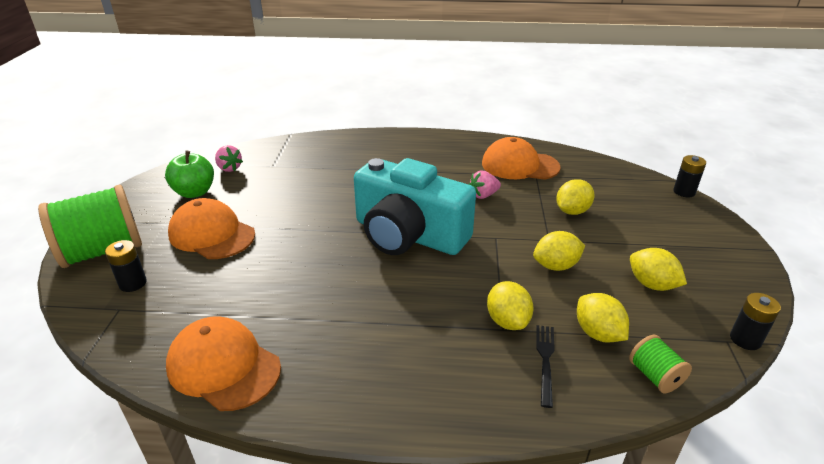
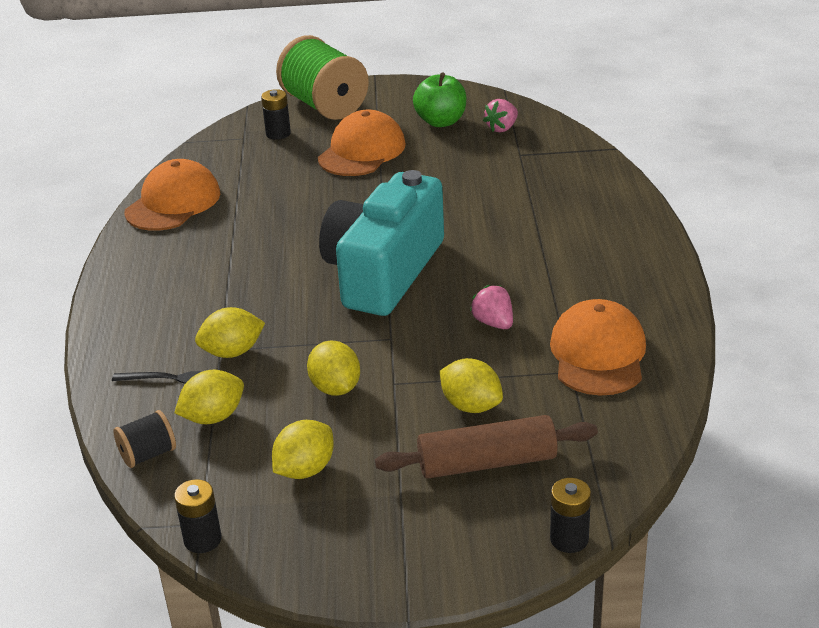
camera: 85 degrees right, 0 degrees up
green spool [629,335,692,393] -> black spool [113,410,176,468]
none -> brown rolling pin [375,415,598,479]

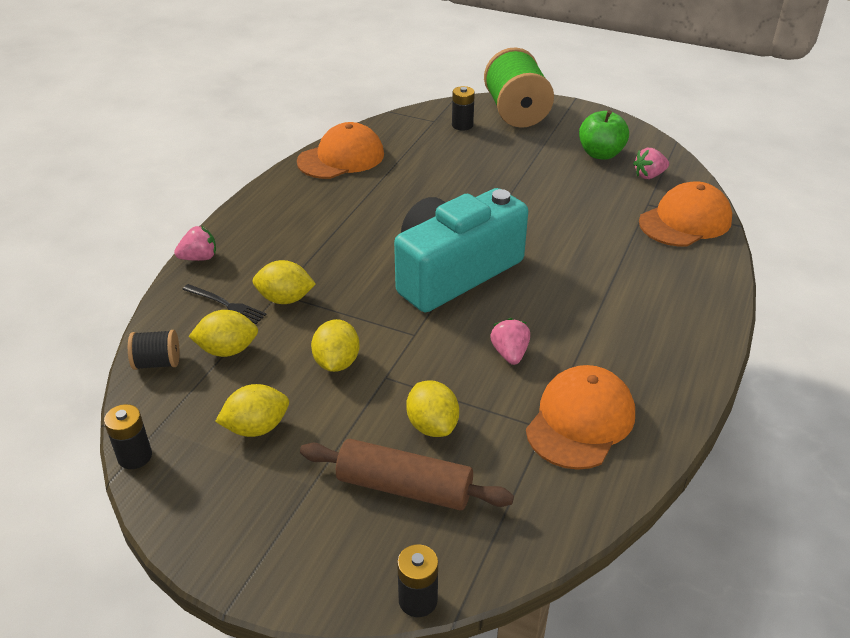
camera: 25 degrees right, 5 degrees up
orange cap [318,110,406,176] -> orange cap moved to [639,181,732,246]
none -> pink strawberry [174,226,216,261]

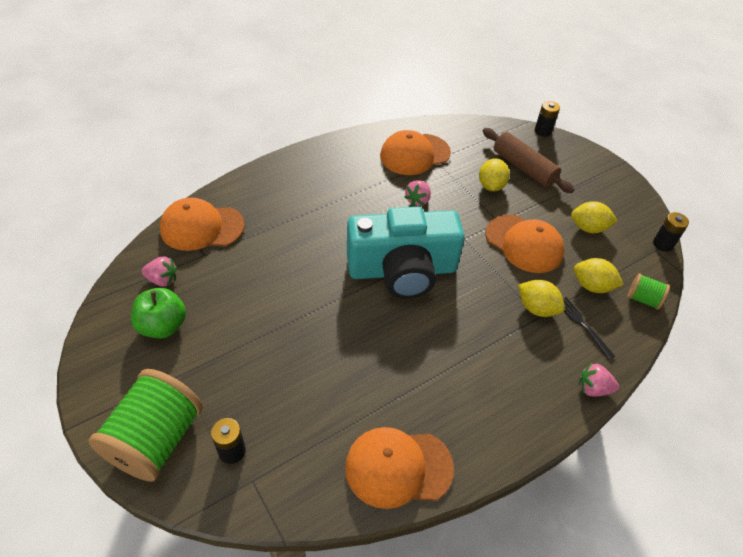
camera: 150 degrees left, 10 degrees up
black spool [128,330,180,370] -> green spool [627,273,670,310]
yellow lemon [311,319,360,372] -> orange cap [485,215,564,273]

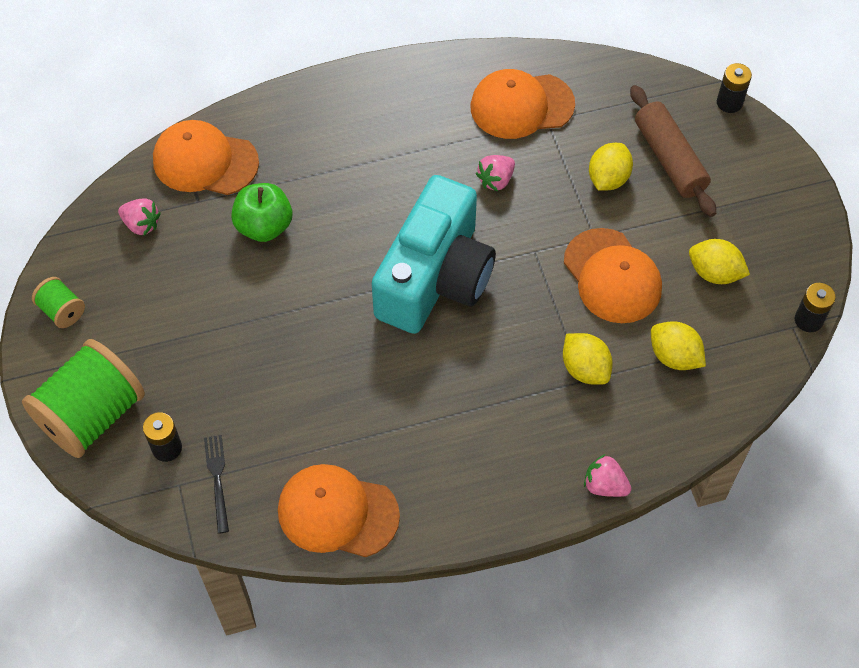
camera: 20 degrees right, 10 degrees up
green apple [131,288,186,339] -> green apple moved to [231,183,292,242]
turquoise camera [347,207,465,299] -> turquoise camera turned 75 degrees counterclockwise [372,175,496,334]
black fork [563,297,615,360] -> black fork moved to [204,435,229,534]
green spool [627,273,670,310] -> green spool moved to [32,277,85,328]

